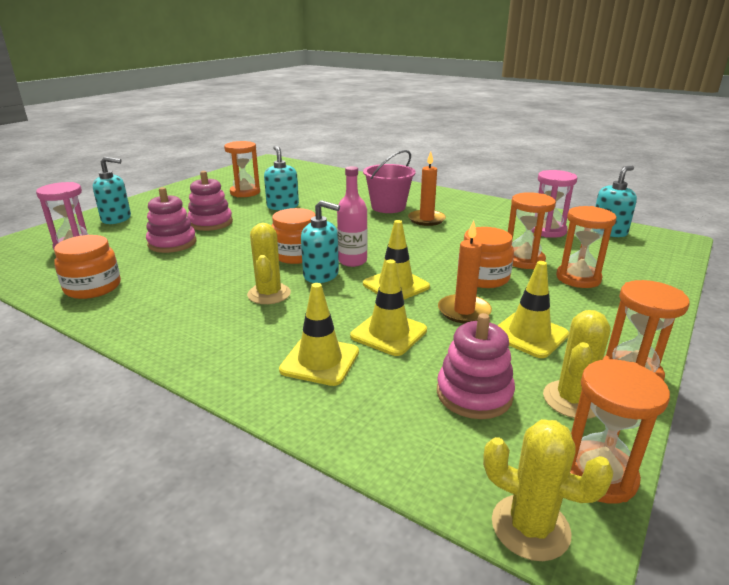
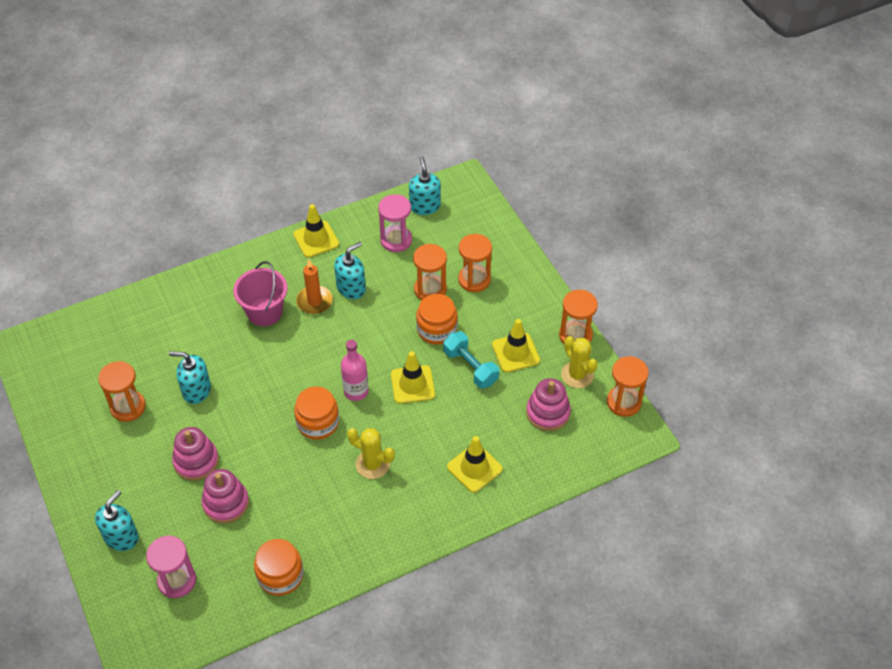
camera: 60 degrees left, 25 degrees up
turquoise soap dispenser [301,200,340,283] -> turquoise soap dispenser moved to [334,242,366,299]
yellow traffic cone [350,259,427,356] -> yellow traffic cone moved to [293,204,339,258]
orange candle [438,220,492,324] -> turquoise dumbbell [443,331,499,389]
yellow cactus [483,419,614,561] -> none

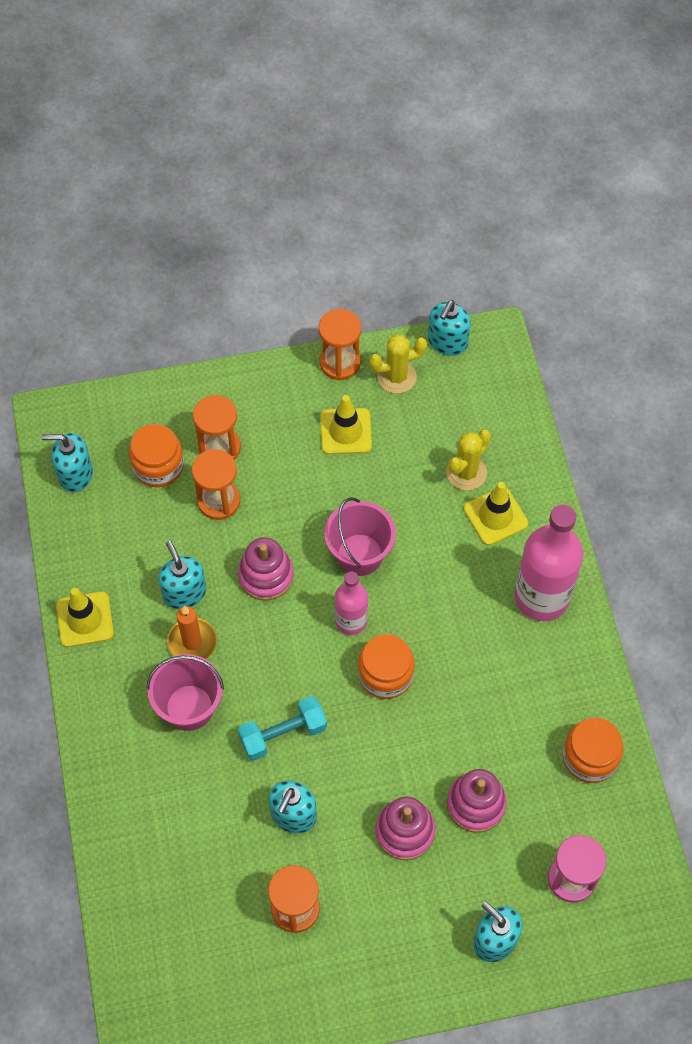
camera: 75 degrees left, 10 degrees up
yellow cactus [347,428,395,479] -> yellow cactus moved to [446,430,491,490]
pink hourglass [378,194,412,252] -> none
yellow traffic cone [391,351,435,404] -> pink bucket [324,497,396,576]
orange jar [416,294,458,344] -> orange jar moved to [129,424,184,487]
turquoise dumbbell [443,331,499,389] -> turquoise dumbbell moved to [238,696,327,761]
pink stacking toy [526,378,571,431] -> pink stacking toy moved to [238,537,294,601]
orange hourglass [607,356,649,417] -> turquoise soap dispenser [428,300,471,356]
none -> pink bottle [514,504,583,621]

